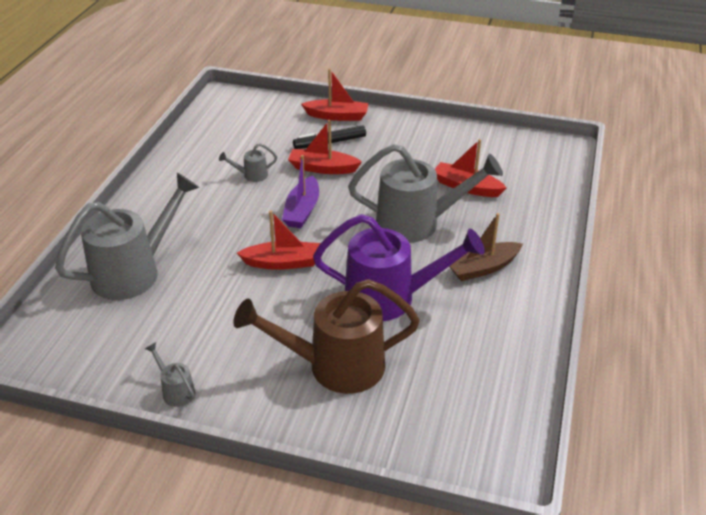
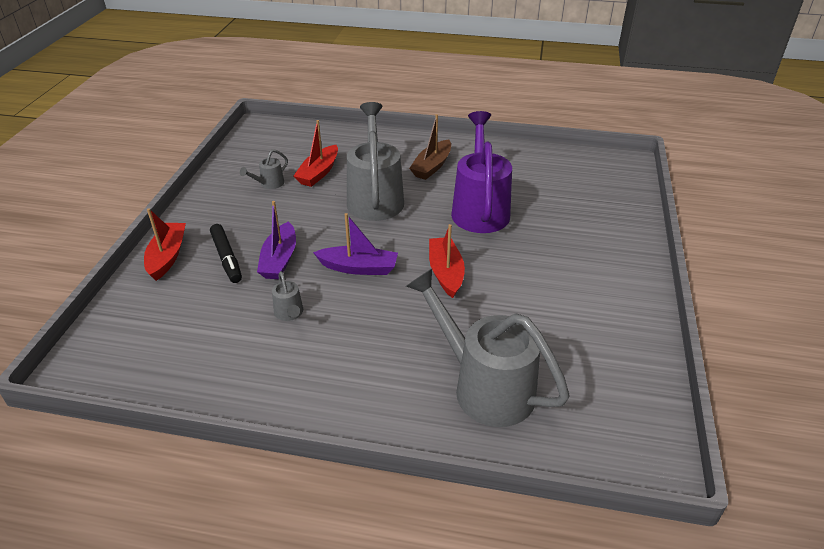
camera: 95 degrees left, 0 degrees up
grey watering can [145,342,195,407] -> grey watering can moved to [240,149,288,189]
brown watering can [233,279,420,394] -> none
red boat [288,120,362,174] -> purple boat [257,201,296,279]
brown boat [449,213,523,281] -> brown boat turned 60 degrees clockwise [409,114,451,180]

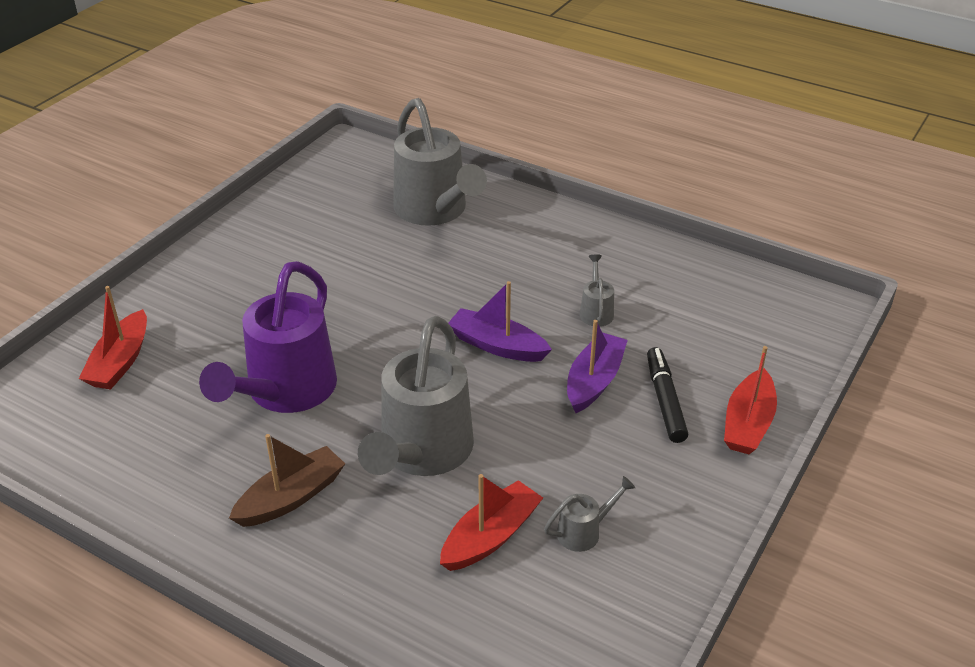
camera: 160 degrees left, 0 degrees up
red boat [429,224,465,298] -> red boat moved to [79,286,147,390]

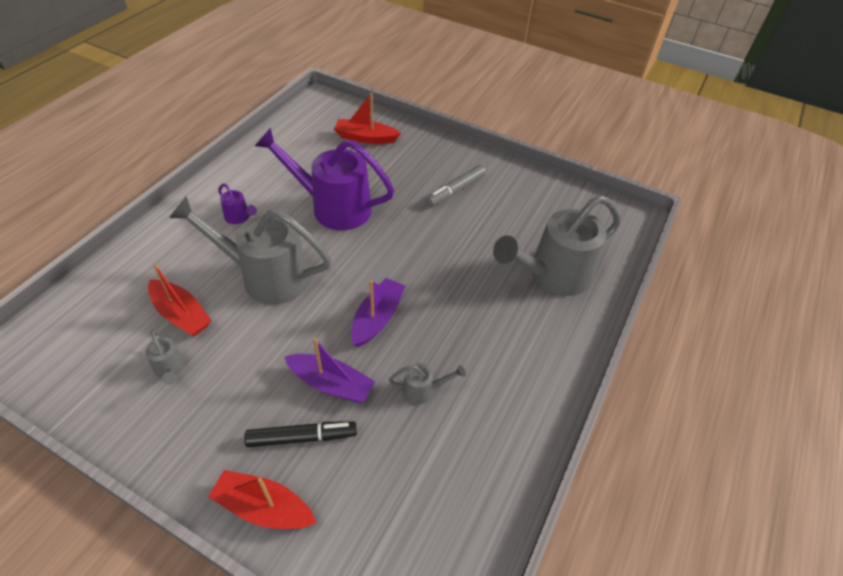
camera: 85 degrees right, 10 degrees up
brown boat [229,434,345,527] -> purple watering can [218,183,257,224]
none -> grey marker [426,165,486,207]

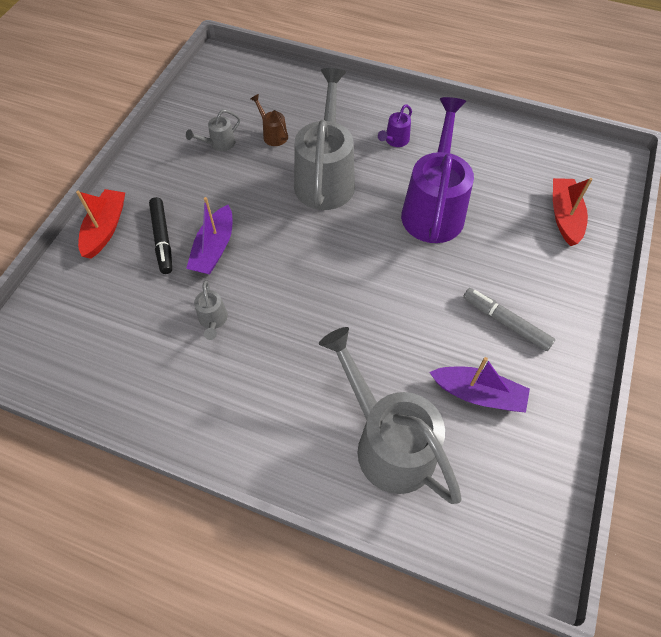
camera: 85 degrees right, 10 degrees up
red boat [148,263,212,336] -> brown watering can [250,94,288,146]
purple boat [351,278,405,347] -> purple boat moved to [430,357,530,412]

